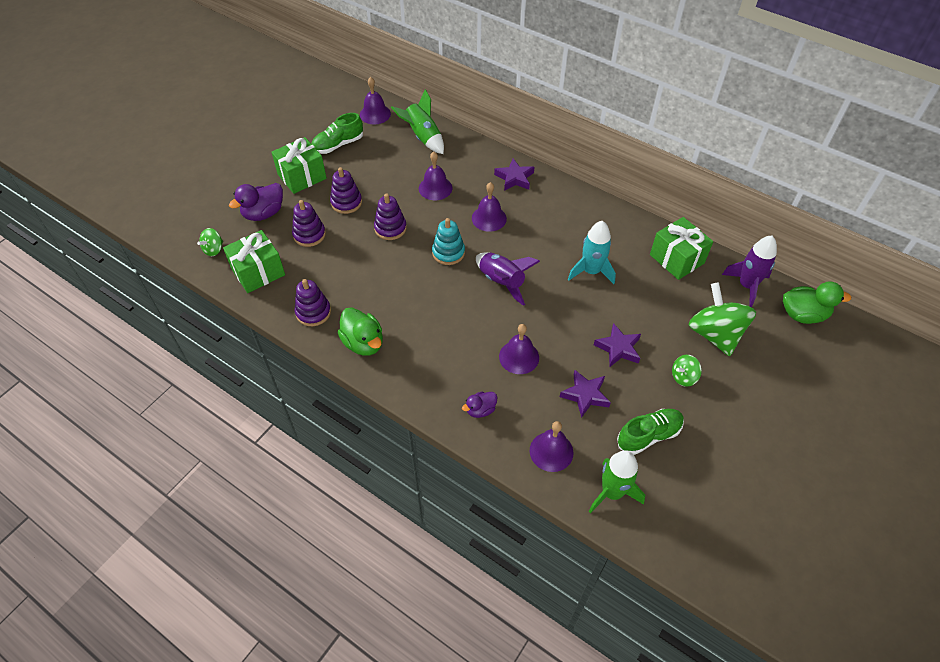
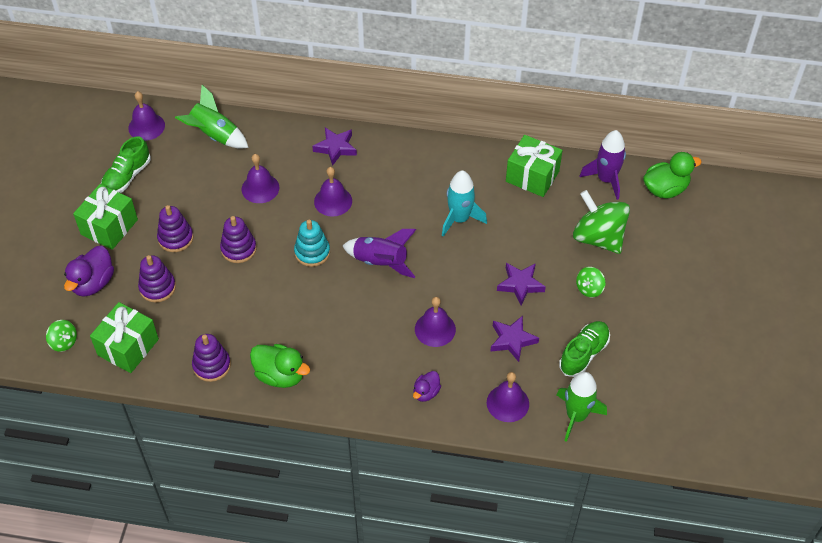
camera: 25 degrees left, 0 degrees up
green spinning top [197,228,223,256] -> green spinning top turned 60 degrees counterclockwise [46,320,77,352]

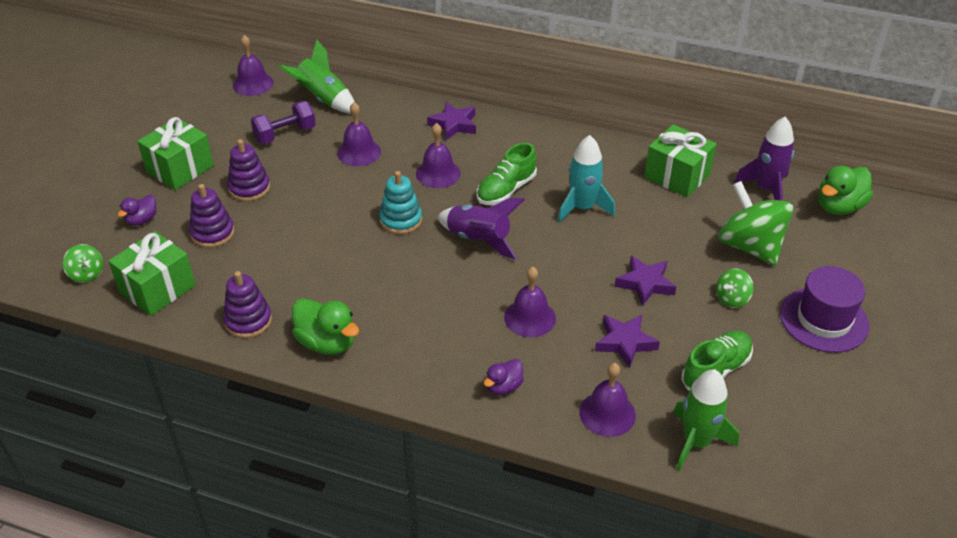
camera: 10 degrees right, 10 degrees down
purple duck [64,246,114,297] -> purple duck [118,195,157,226], size x0.58
green shoe [101,136,151,193] -> green shoe moved to [477,143,537,205]
purple stacking toy [220,216,257,263] -> none
green duck [643,152,702,198] -> green duck turned 150 degrees clockwise [818,166,873,215]
none -> purple dumbbell [251,101,316,144]
none -> purple hat [780,266,869,353]

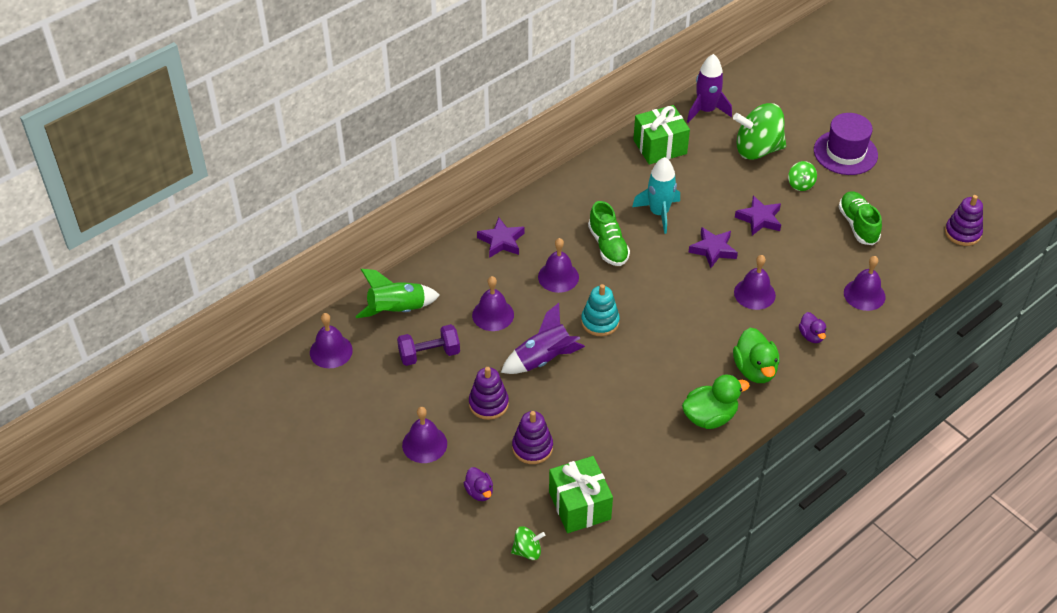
camera: 60 degrees left, 5 degrees up
green gift [137,117,214,190] -> purple bell [402,407,447,463]
purple stacking toy [223,271,272,338] -> purple stacking toy moved to [945,195,983,246]
purple dumbbell [251,101,316,144] -> purple dumbbell turned 75 degrees clockwise [397,324,460,366]
purple rocket [437,198,525,260] -> purple rocket moved to [501,303,585,374]
purple star [595,315,660,368] -> purple star moved to [688,227,738,268]
green rocket [673,369,739,471] -> none
green duck [818,166,873,215] -> green duck moved to [733,327,780,383]

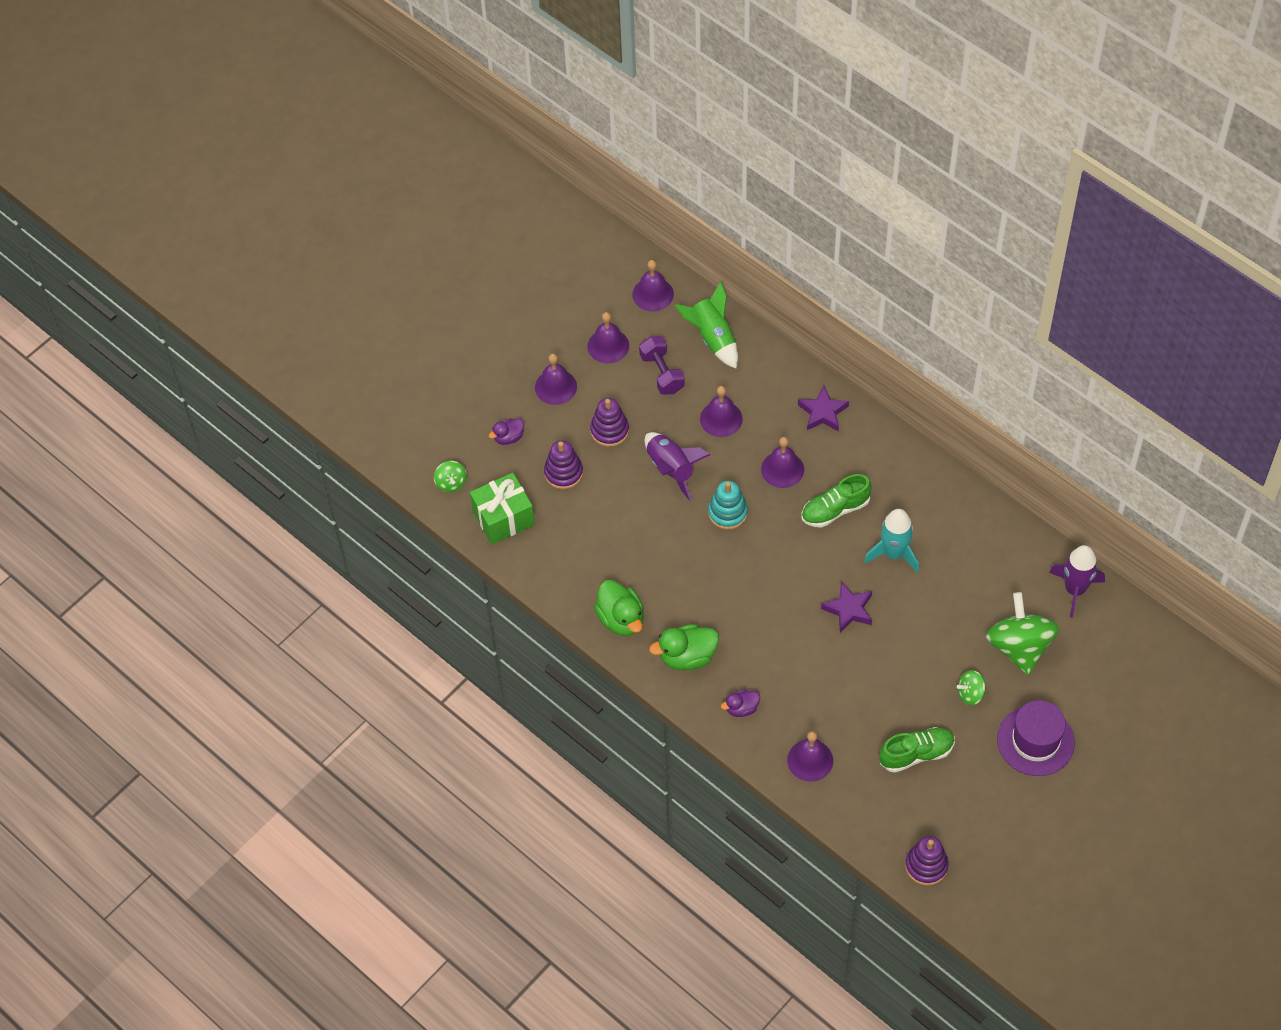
camera: 85 degrees right, 10 degrees up
green gift [633,105,690,165] -> none
purple bell [734,255,776,310] -> purple bell moved to [587,312,629,364]
purple star [735,196,781,235] -> none

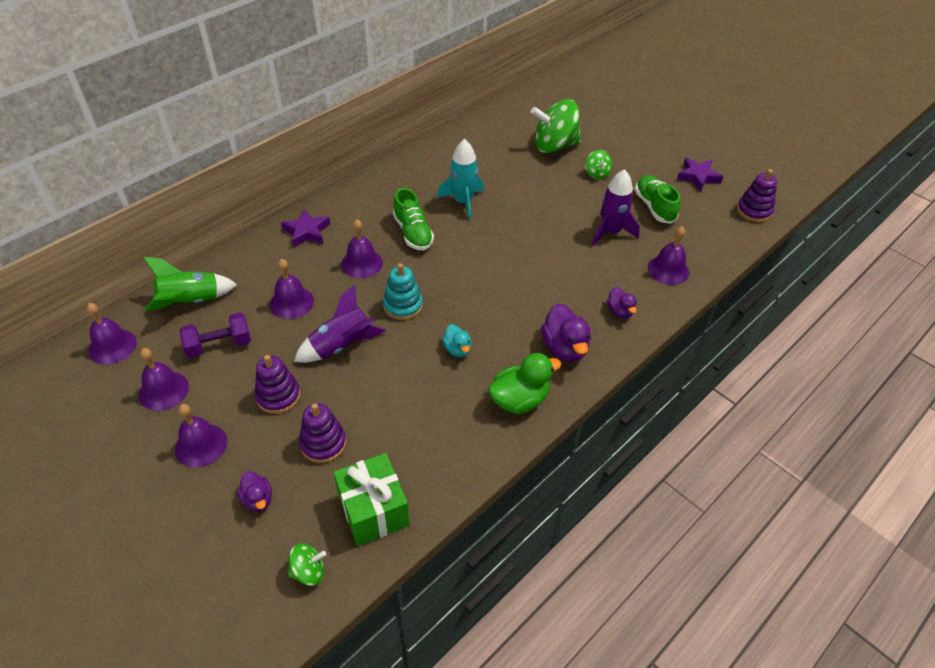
camera: 90 degrees left, 10 degrees down
green duck [649,624,719,670] -> purple duck [541,303,591,362]
purple star [821,582,872,633] -> purple star moved to [677,158,724,191]
purple hat [997,700,1075,776] -> none
purple rocket [1049,545,1105,618] -> purple rocket moved to [592,169,640,246]
none -> turquoise duck [442,324,471,357]

